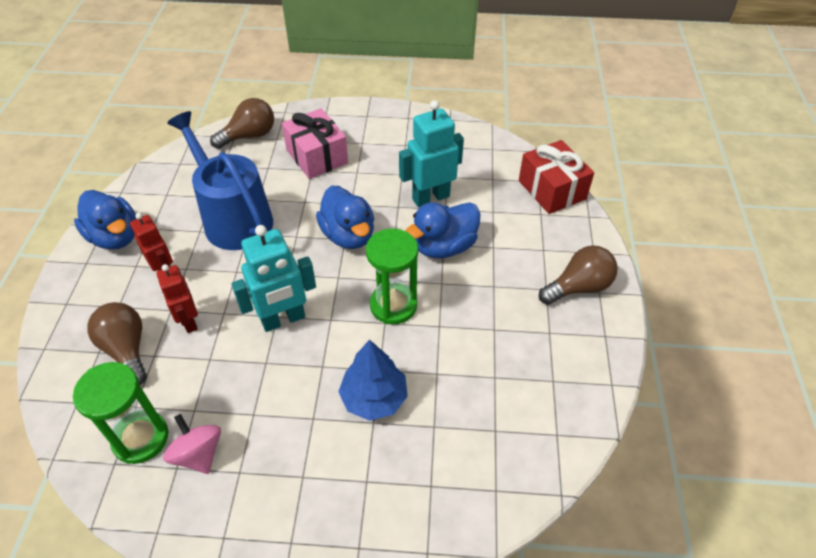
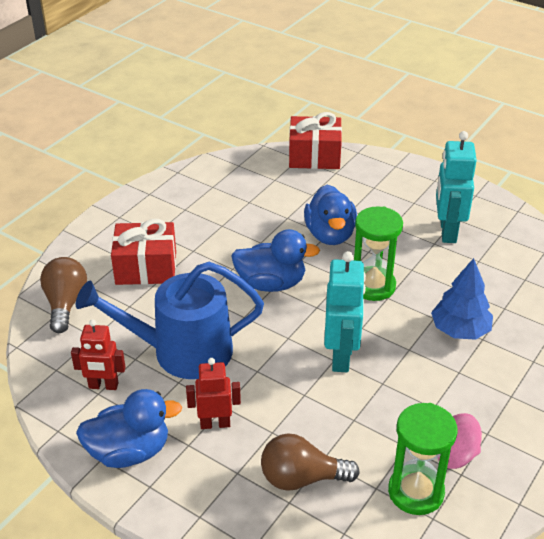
camera: 60 degrees left, 10 degrees down
red robot [156,264,198,333] -> red robot moved to [71,320,126,390]
pink gift [282,108,348,179] -> red gift [111,219,176,285]
turquoise robot [399,100,464,207] -> turquoise robot moved to [436,131,477,243]
brown light bulb [539,245,618,305] -> none

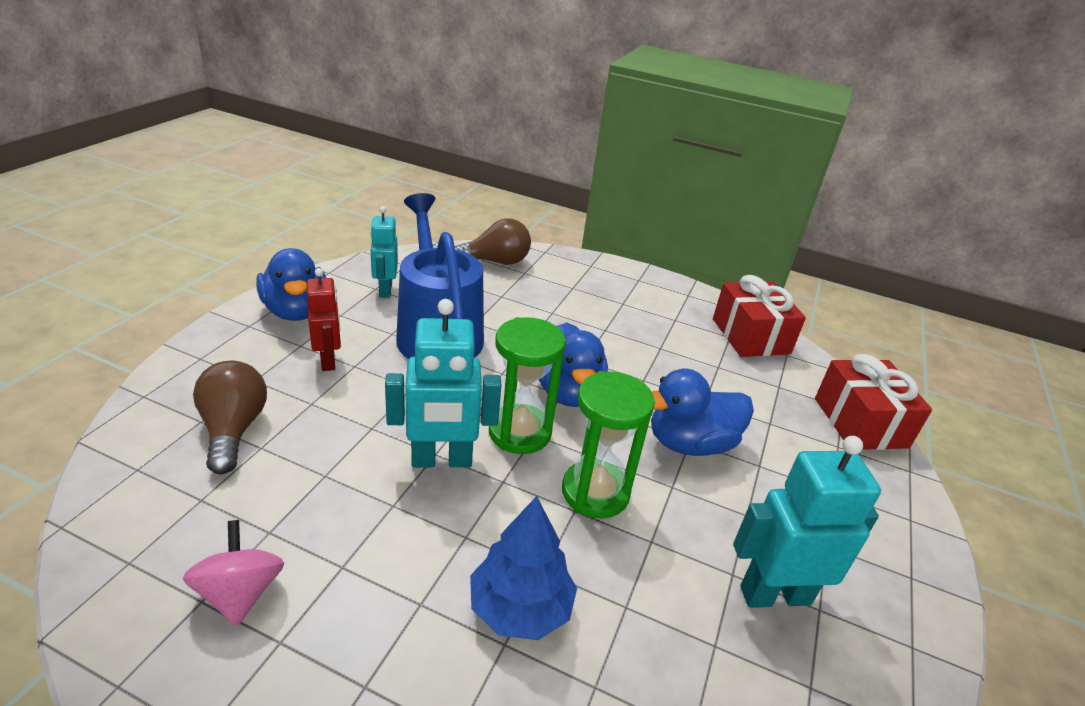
camera: 75 degrees right, 5 degrees down
red robot [71,320,126,390] -> turquoise robot [370,206,398,298]
red gift [111,219,176,285] -> red gift moved to [713,275,806,357]
green hourglass [388,403,458,515] -> green hourglass moved to [489,317,566,454]

